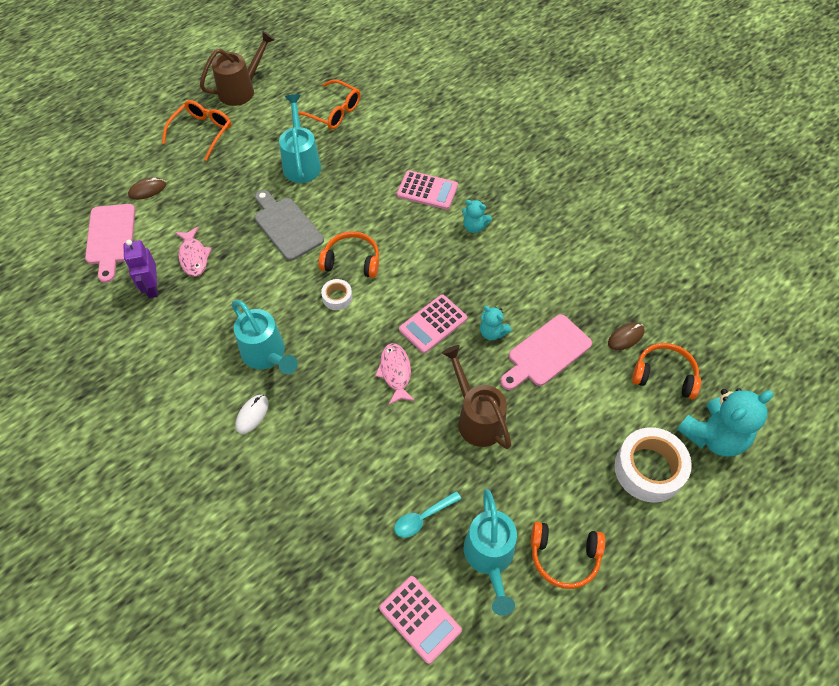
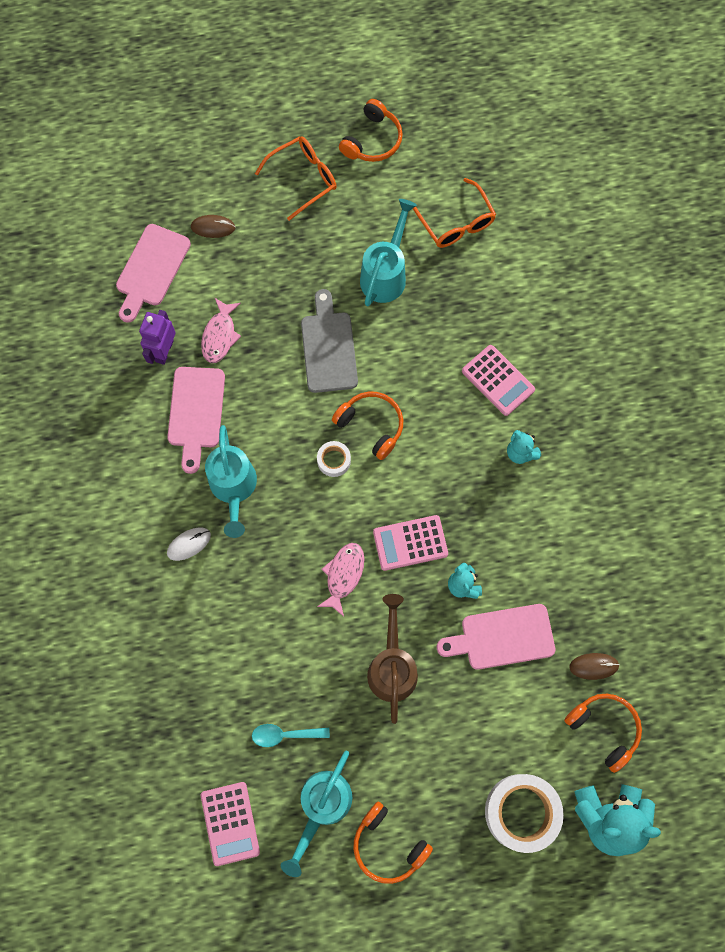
camera: 30 degrees right, 15 degrees up
brown watering can [200,31,275,106] -> orange headphones [339,99,403,162]
none -> pink cutting board [167,367,225,474]

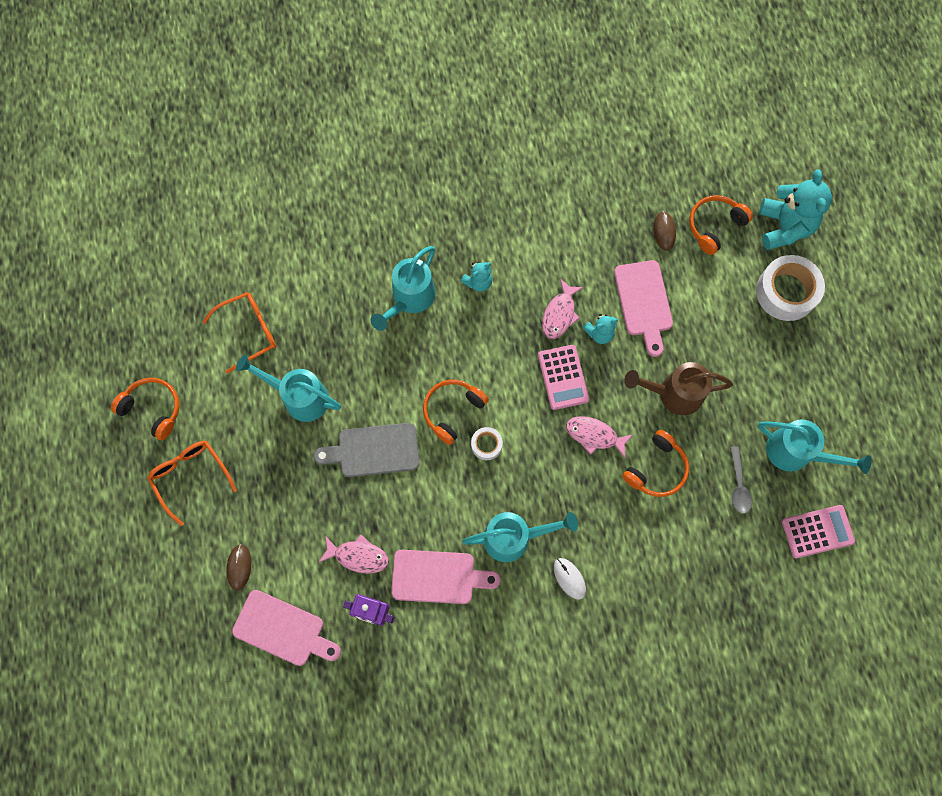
camera: 90 degrees left, 0 degrees up
turquoise spoon [252,724,330,747] -> grey spoon [730,446,752,514]
orange headphones [353,802,433,884] -> orange headphones moved to [622,430,689,497]
pink calculator [462,345,535,416] -> turquoise watering can [371,246,435,331]
none -> pink fish [542,279,583,339]

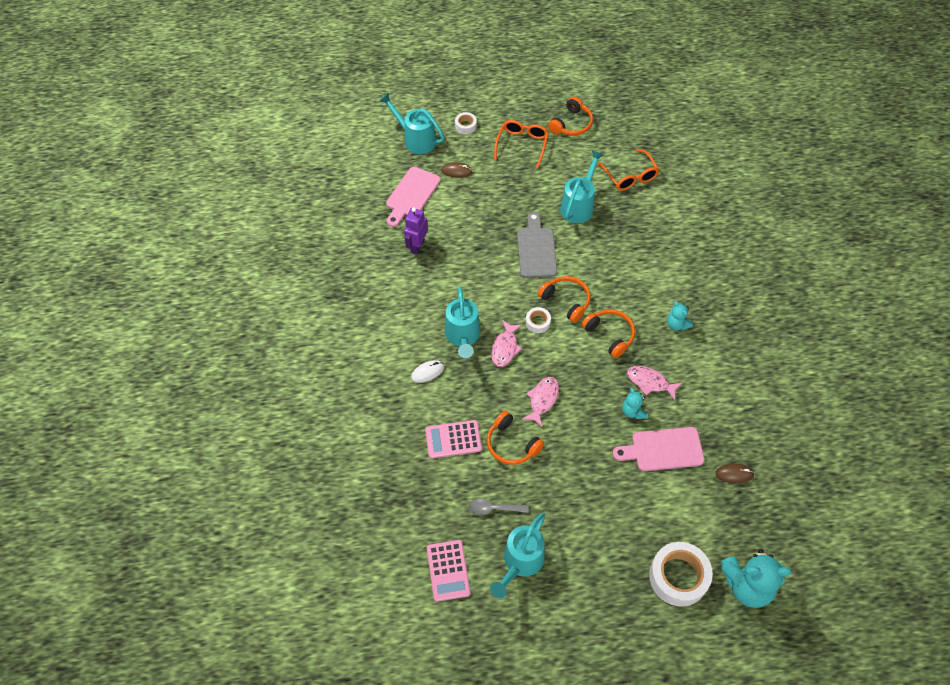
camera: 95 degrees right, 15 degrees down
orange glasses [147,441,237,526] -> orange glasses turned 45 degrees counterclockwise [494,120,549,168]
pink fish [319,534,389,574] -> pink fish moved to [491,320,522,367]
turquoise watering can [371,246,435,331] -> turquoise watering can moved to [379,93,445,154]
pink cutting board [391,550,500,604] -> none
pink calculator [538,345,589,410] -> pink calculator moved to [425,420,482,459]
brown watering can [624,362,733,415] -> none
orange headphones [689,195,753,255] -> orange headphones moved to [582,309,635,358]
none -> white tape [455,112,477,134]

